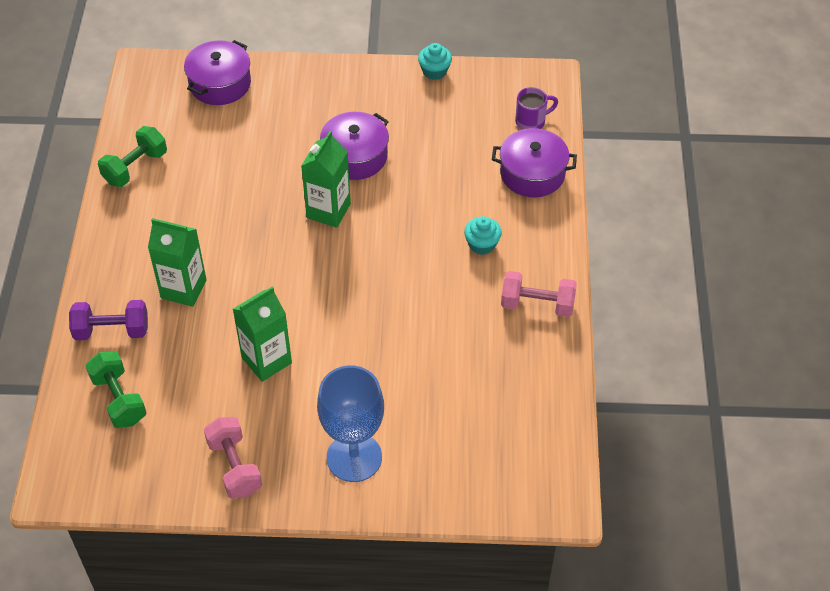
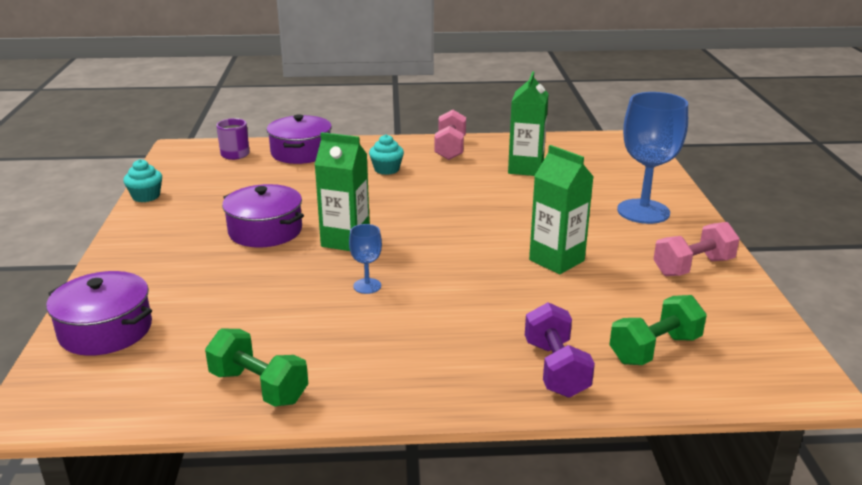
camera: 95 degrees left, 25 degrees down
green carton [148,218,207,307] -> green carton moved to [508,71,549,176]
none -> blue goblet [349,224,382,294]

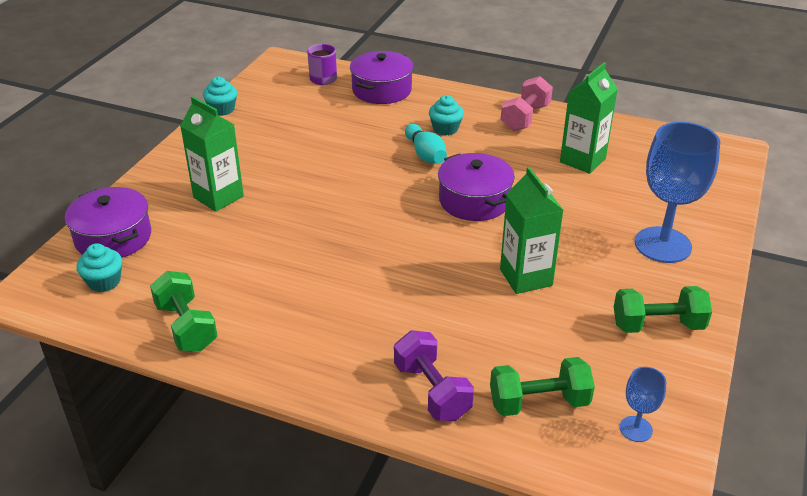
camera: 25 degrees right, 10 degrees up
purple pot [222,184,304,248] -> purple pot moved to [438,153,515,221]
green carton [314,132,370,251] -> green carton moved to [180,96,244,212]
blue goblet [349,224,382,294] -> blue goblet moved to [620,367,666,442]
purple dumbbell [525,302,595,398] -> purple dumbbell turned 45 degrees counterclockwise [394,330,474,421]
pink dumbbell [653,222,740,276] -> green dumbbell [614,286,712,333]
none -> turquoise cupcake [77,243,122,292]
none -> turquoise bowling pin [405,124,447,164]

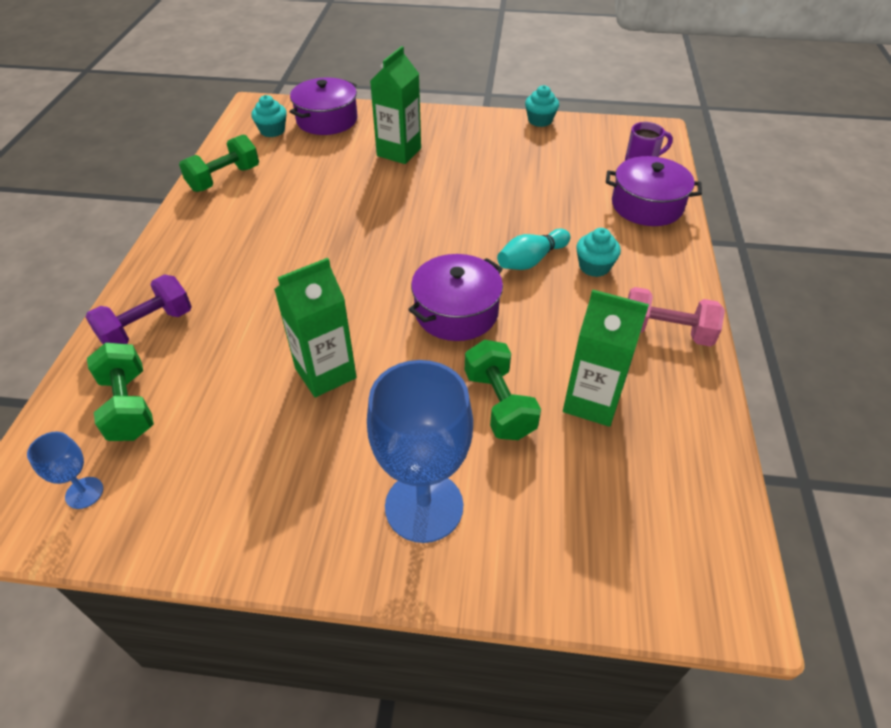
camera: 75 degrees right, 10 degrees up
green dumbbell [614,286,712,333] -> green dumbbell moved to [465,340,541,440]

